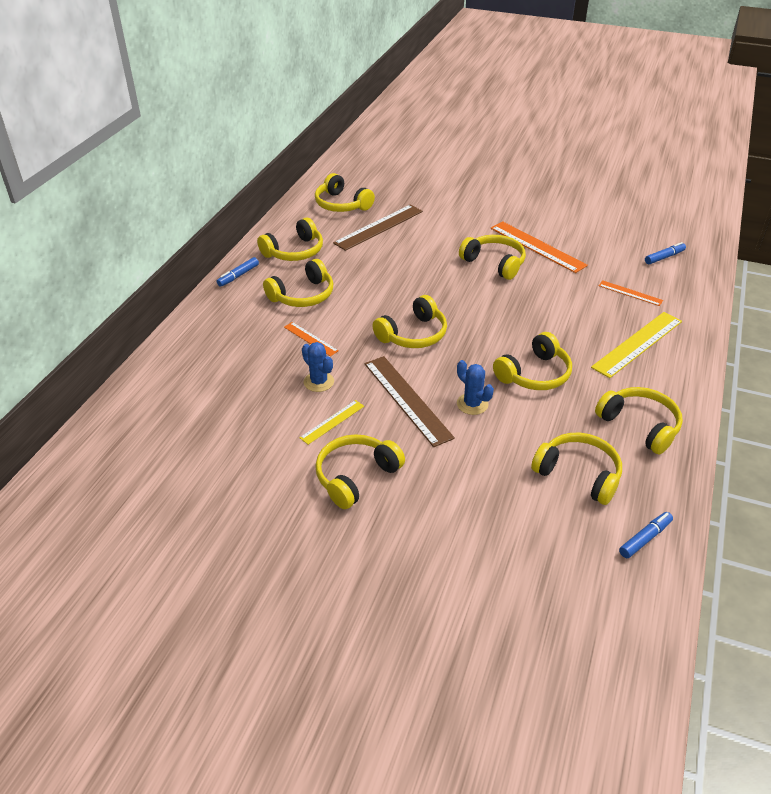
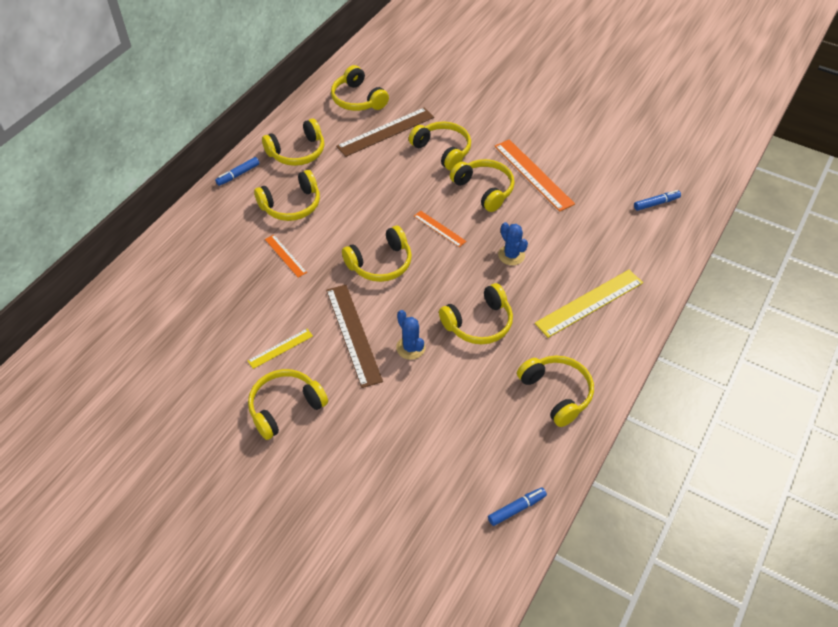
camera: 10 degrees right, 10 degrees up
blue cactus [302,342,334,392] -> blue cactus moved to [498,222,528,265]
yellow headphones [531,433,622,505] -> yellow headphones moved to [409,121,471,170]
orange ruler [599,280,663,306] -> orange ruler moved to [414,211,466,247]

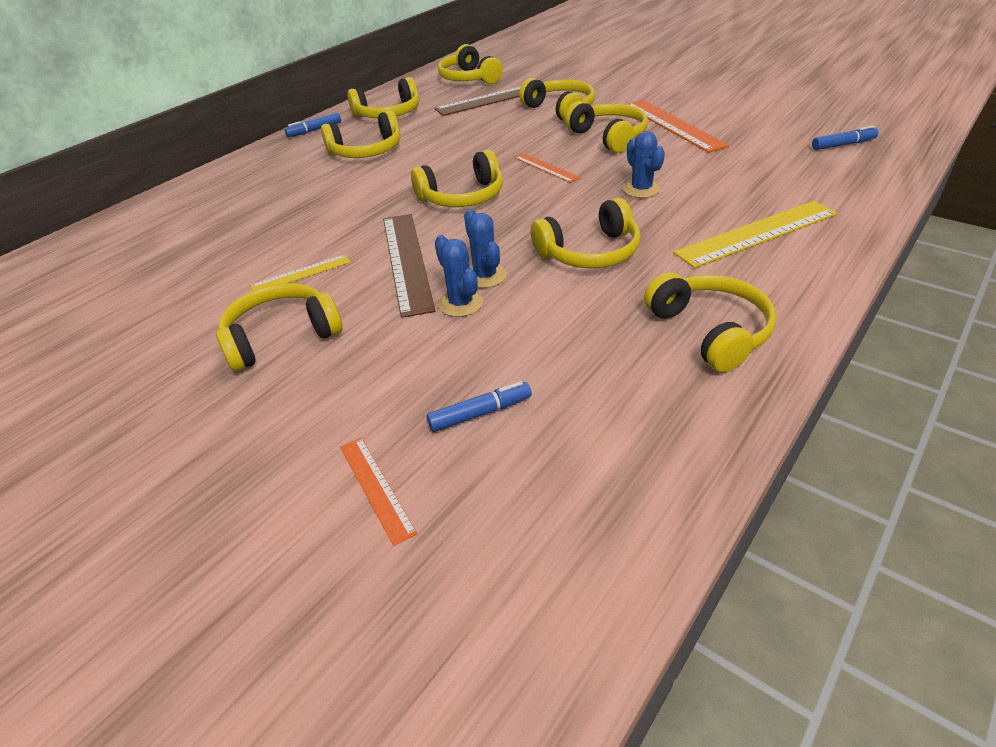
camera: 10 degrees right, 10 degrees down
orange ruler [265,235,307,278] -> orange ruler moved to [340,437,417,546]
blue marker [488,487,547,526] -> blue marker moved to [427,381,532,432]
none -> blue cactus [435,235,483,317]

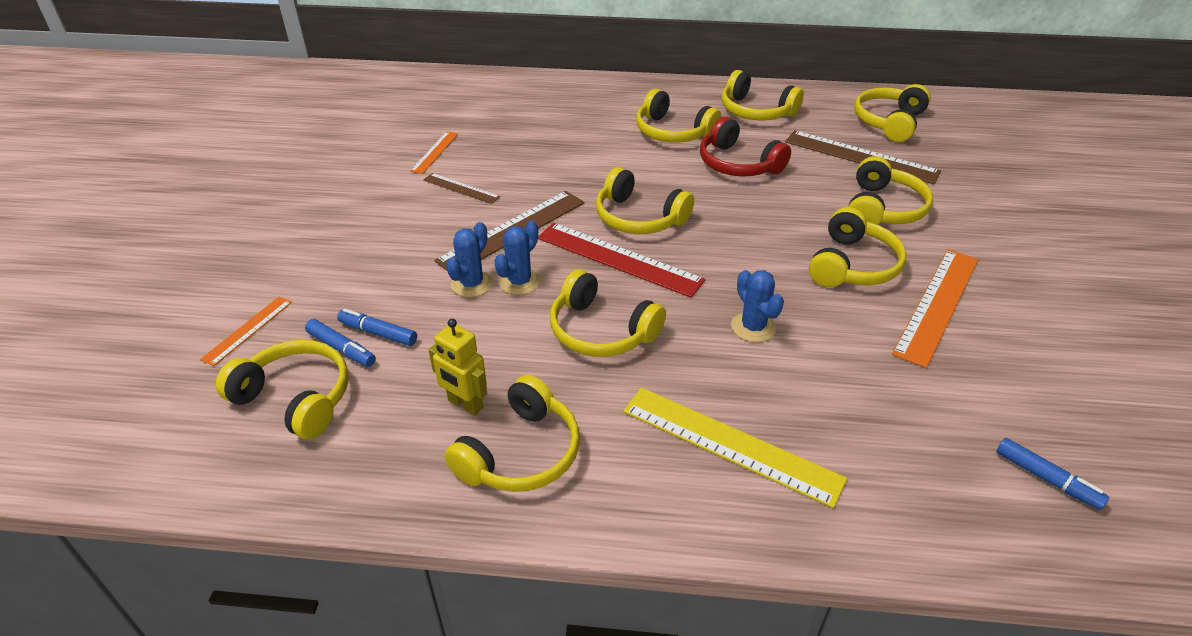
camera: 55 degrees right, 0 degrees up
yellow headphones [216,283,342,371] -> yellow headphones moved to [216,340,349,440]
yellow ruler [250,254,350,291] -> brown ruler [423,173,500,204]
blue marker [285,112,341,137] -> blue marker moved to [337,309,417,346]
orange ruler [515,153,581,183] -> orange ruler moved to [410,131,458,174]
blue cactus [623,131,665,198] -> blue cactus turned 60 degrees counterclockwise [731,270,784,342]
none -> yellow robot [429,319,487,416]
none -> red ruler [538,223,706,298]
none -> red headphones [700,117,791,177]

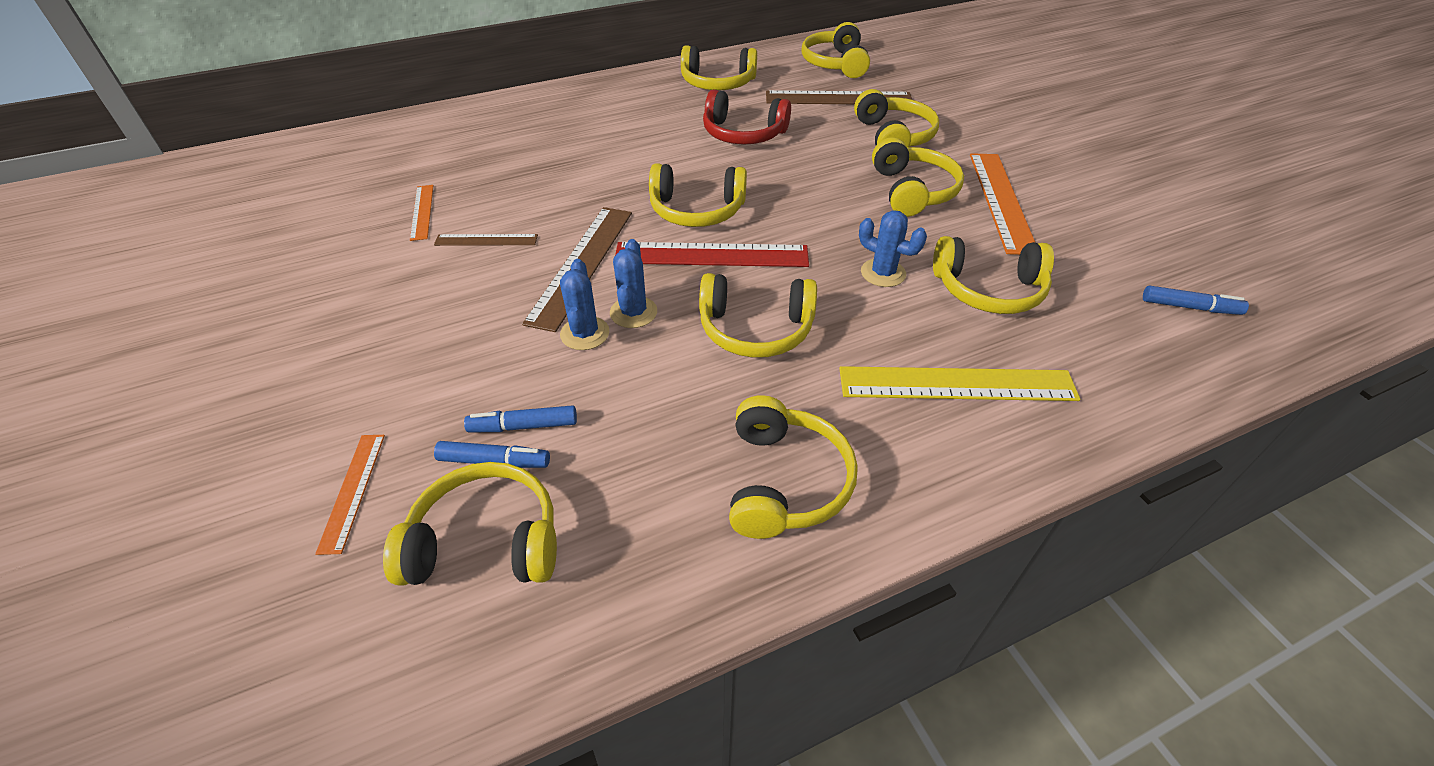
camera: 30 degrees left, 5 degrees up
yellow robot [429,319,487,416] -> none
yellow headphones [636,89,721,143] -> yellow headphones moved to [933,236,1054,314]

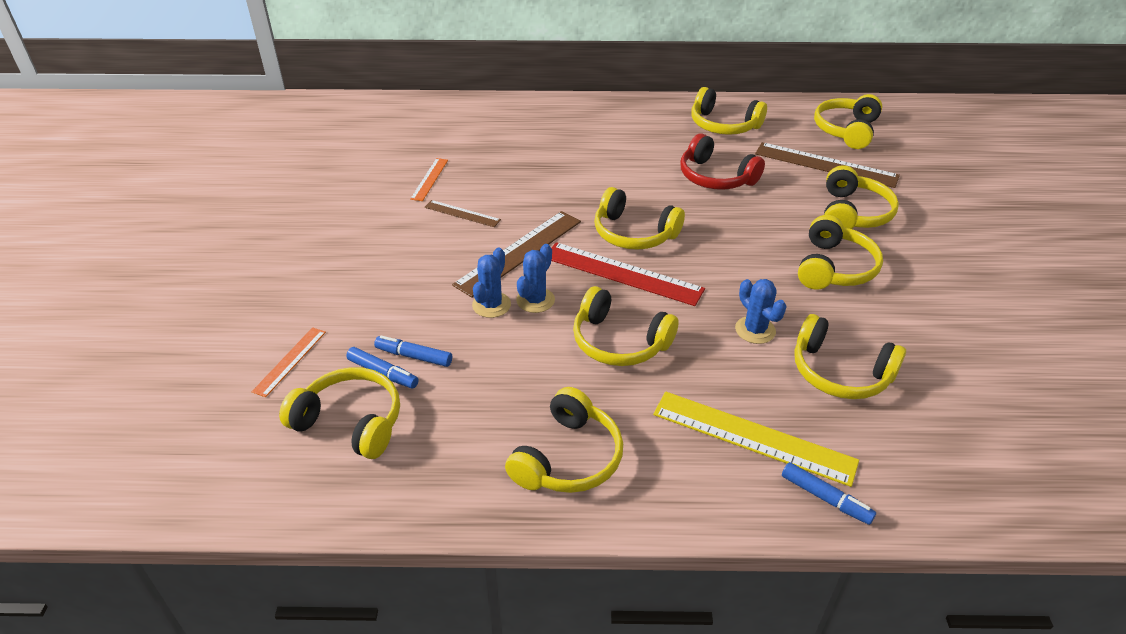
camera: 25 degrees right, 5 degrees down
orange ruler [970,153,1036,255] -> none
blue marker [1143,285,1249,315] -> blue marker moved to [782,462,876,525]

